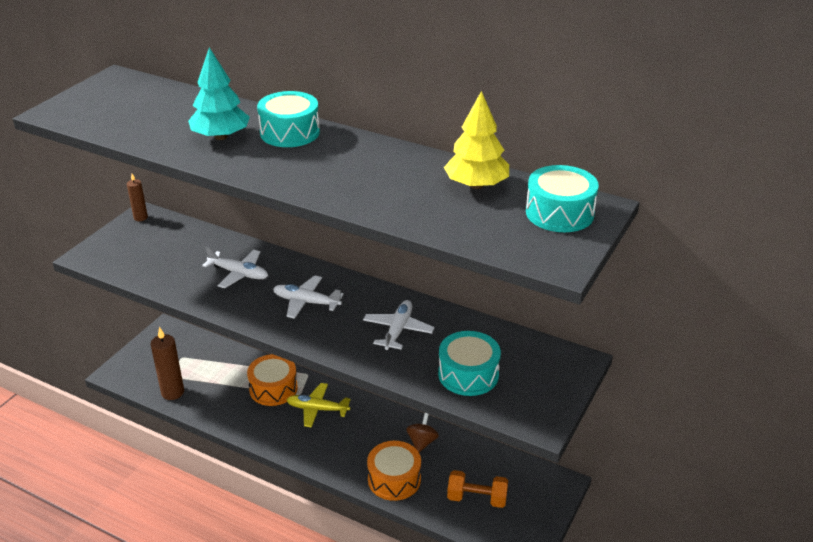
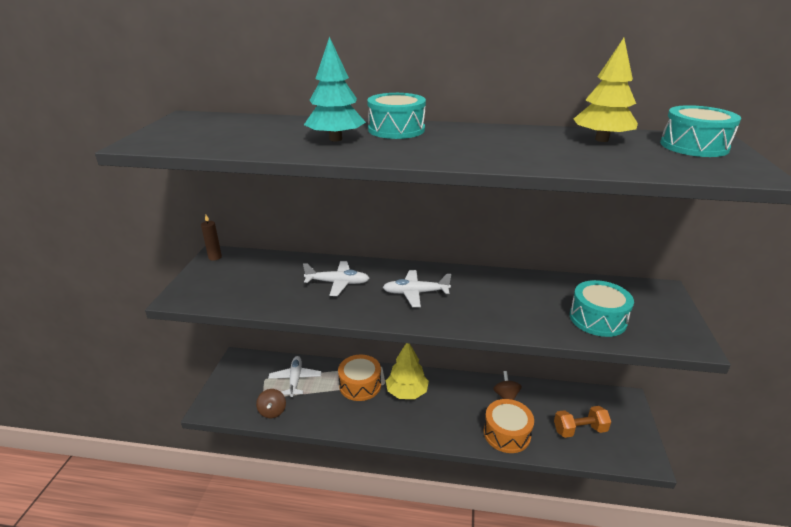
camera: 20 degrees left, 5 degrees down
brown candle [151,327,184,400] -> brown spinning top [256,389,286,418]
yellow plane [287,383,351,428] -> yellow tree [386,343,429,399]
white plane [363,300,435,350] -> white plane moved to [268,356,321,397]

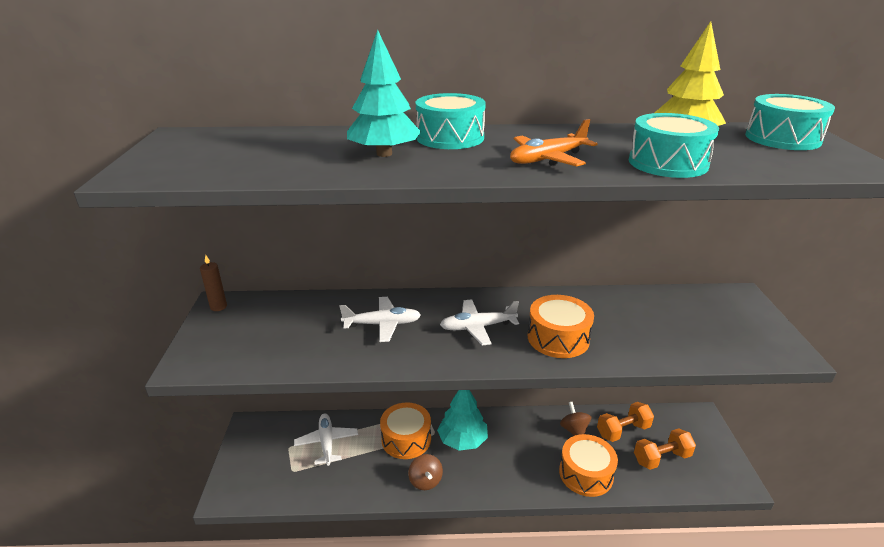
camera: 10 degrees left, 0 degrees up
brown spinning top [256,389,286,418] -> brown spinning top moved to [408,454,443,490]
yellow tree [386,343,429,399] -> turquoise tree [437,390,488,451]
turquoise drum [570,280,634,337] -> turquoise drum moved to [629,113,719,178]
none -> orange plane [510,119,598,167]
none -> orange drum [528,295,594,358]
none -> orange dumbbell [597,402,654,442]

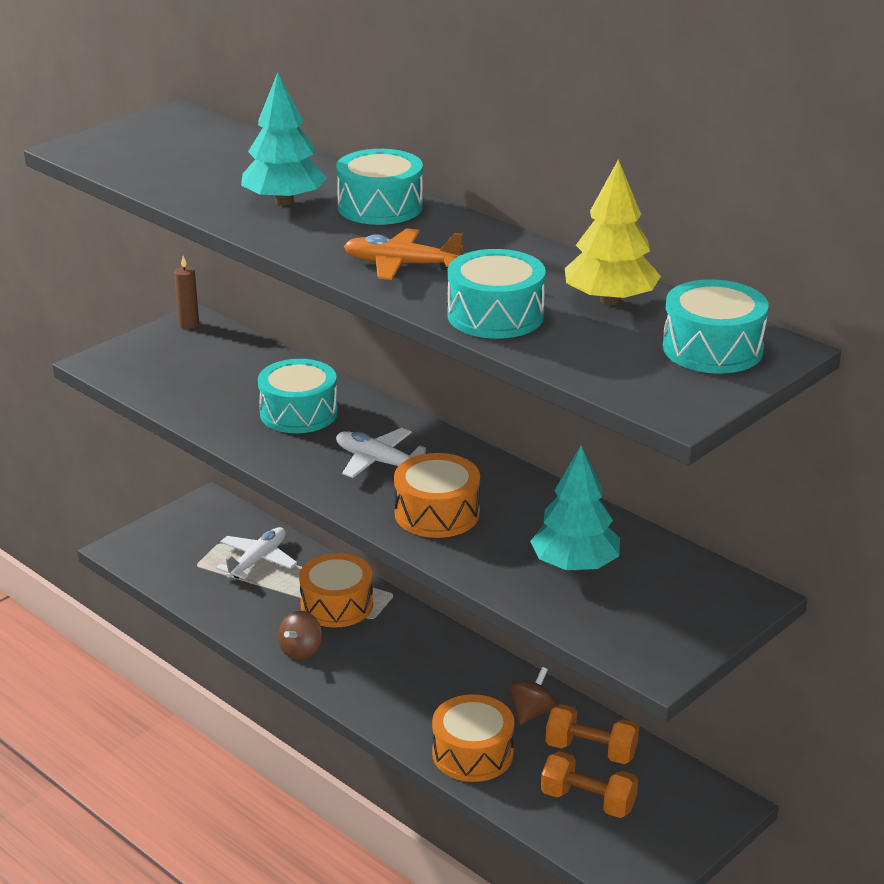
camera: 45 degrees right, 0 degrees up
white plane [340,297,421,342] -> turquoise drum [258,359,338,433]
turquoise tree [437,390,488,451] -> turquoise tree moved to [530,446,620,571]

